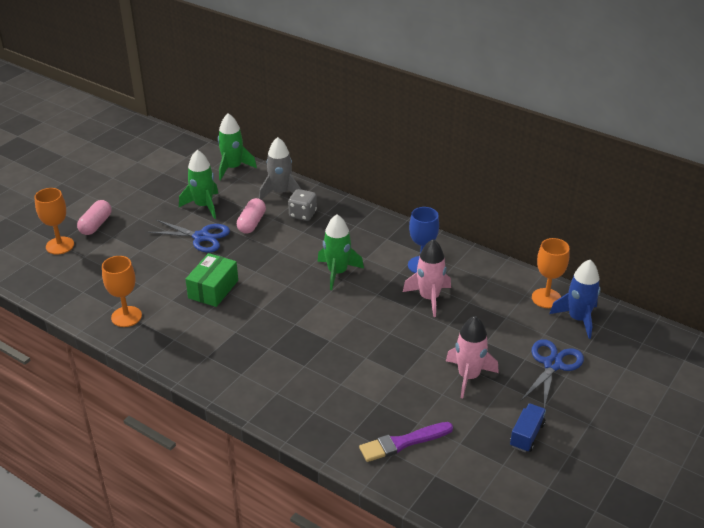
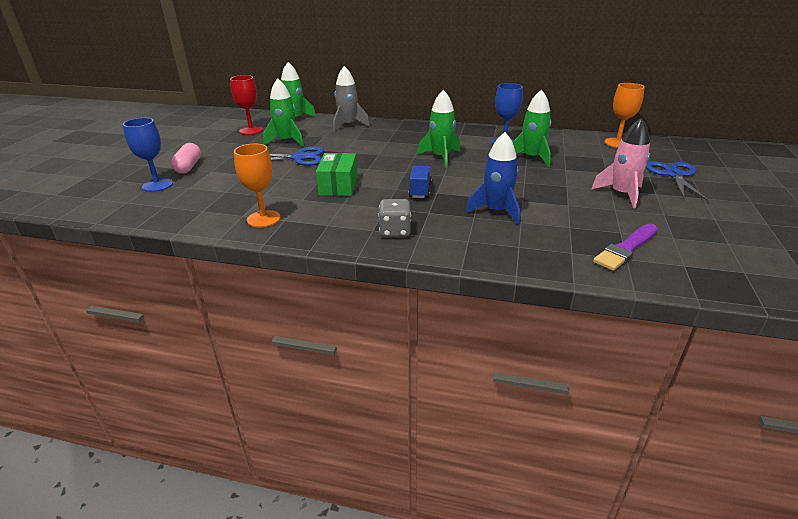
camera: 20 degrees left, 5 degrees down
orange goblet [34,188,74,254] -> blue goblet [123,118,173,192]
pink capsule [237,198,266,234] -> none
grey dice [288,189,317,221] -> grey dice moved to [378,199,411,237]
pink rocket [403,239,451,317] -> green rocket [513,89,551,167]
blue truck [510,403,546,452] -> blue truck moved to [409,166,432,198]
blue rocket [549,260,601,339] -> blue rocket moved to [466,132,520,225]
none -> red goblet [230,75,263,135]

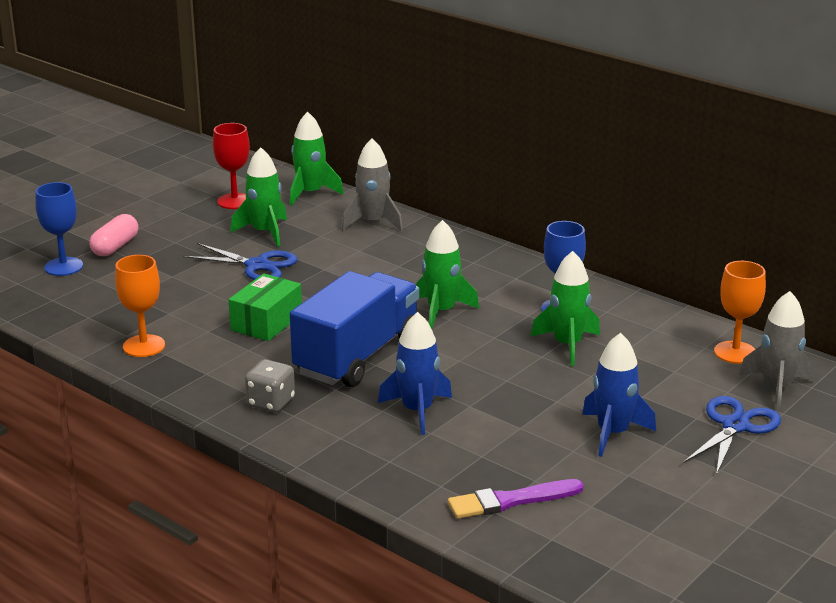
camera: 25 degrees right, 5 degrees down
blue truck [409,166,432,198] -> blue truck [290,271,419,387], size x2.36
pink rocket [592,118,650,209] -> blue rocket [582,333,656,457]
none -> grey rocket [739,291,814,411]

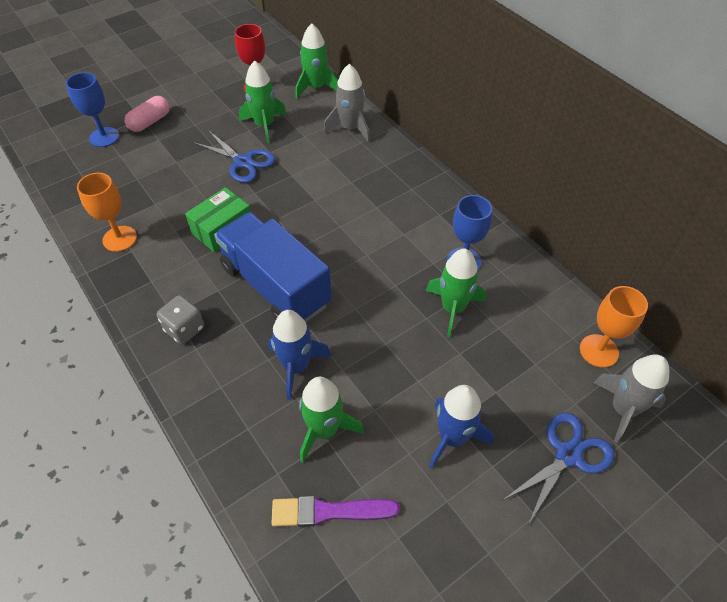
camera: 15 degrees right, 25 degrees up
blue truck [290,271,419,387] -> blue truck turned 90 degrees counterclockwise [214,212,332,322]
green rocket [416,220,479,329] -> green rocket moved to [299,377,364,463]

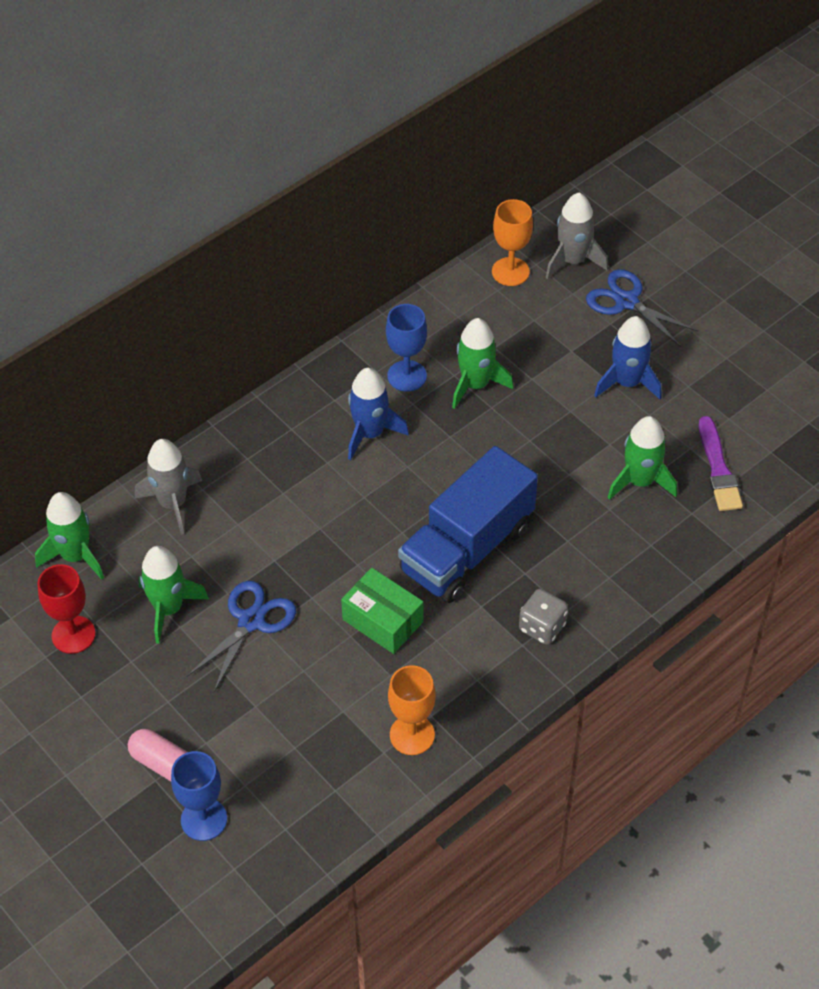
camera: 95 degrees left, 0 degrees up
blue rocket [268,310,331,400] -> blue rocket moved to [348,368,409,460]

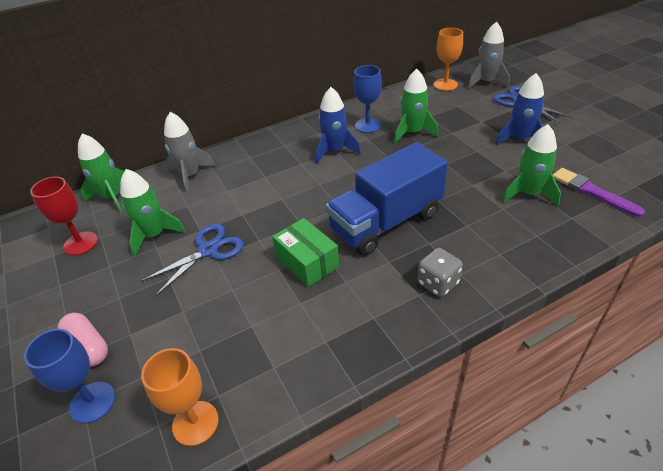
camera: 15 degrees right, 10 degrees down
orange goblet [388,665,436,755] -> orange goblet moved to [141,348,219,446]
purple brush [699,416,743,511] -> purple brush turned 135 degrees clockwise [553,168,645,217]

